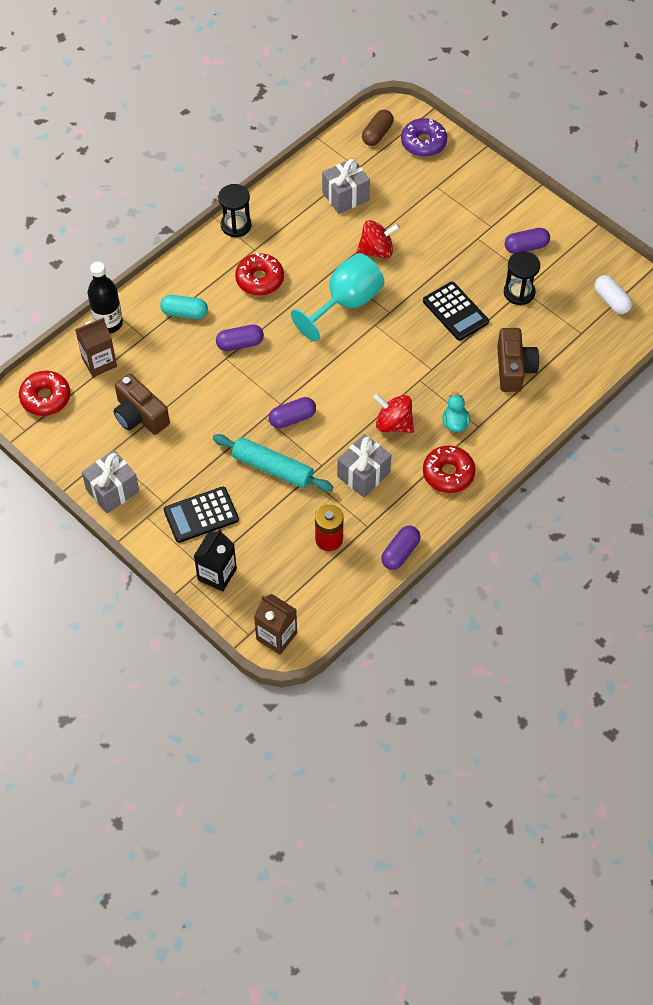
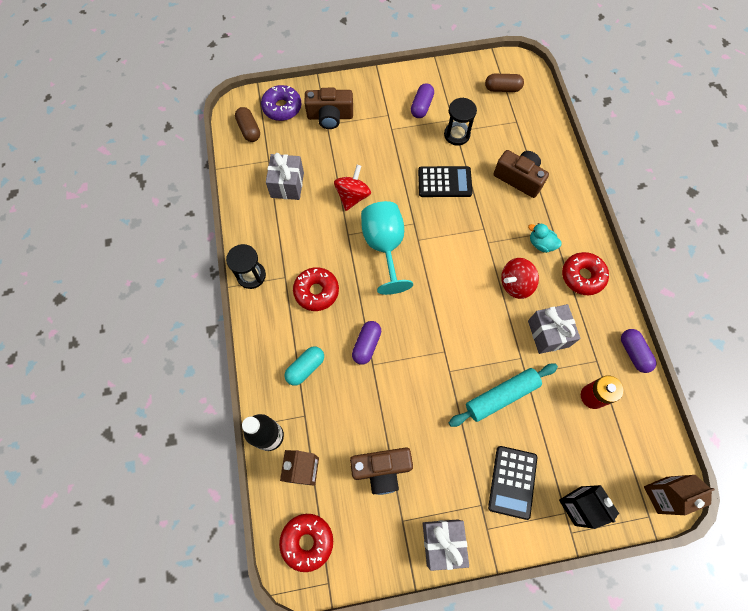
camera: 55 degrees left, 10 degrees up
purple capsule [269,397,316,429] -> none
white capsule [594,275,632,314] -> brown capsule [485,74,524,92]
none -> brown camera [304,88,353,129]

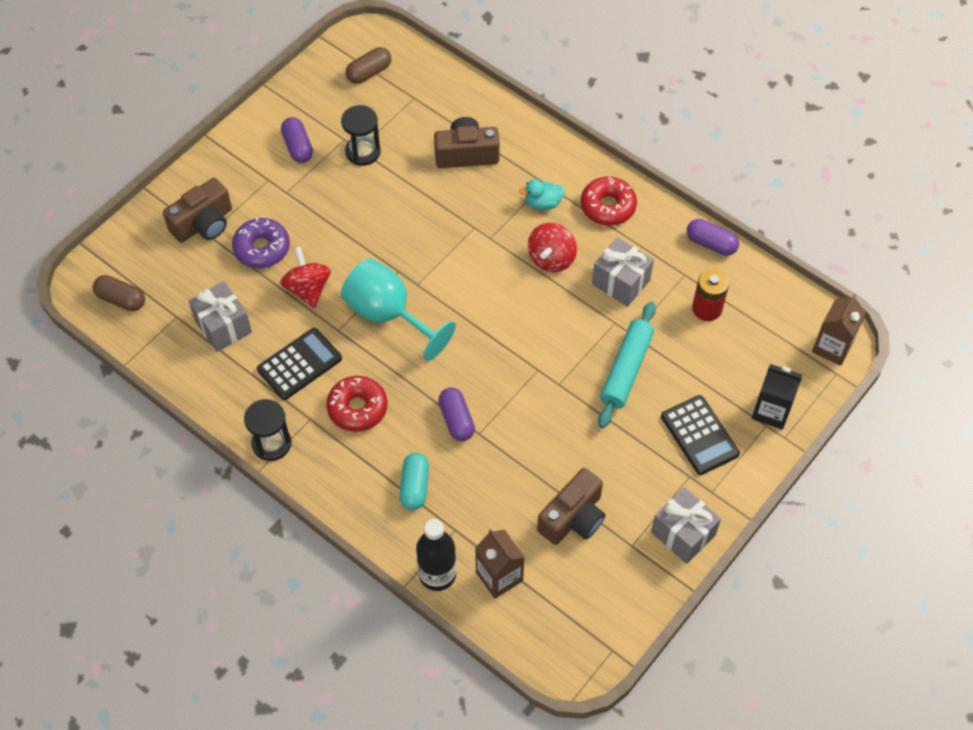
camera: 40 degrees left, 10 degrees down
purple donut [261,85,301,121] -> purple donut moved to [232,218,290,268]
red donut [279,514,333,572] -> none
black calculator [418,166,473,197] -> black calculator moved to [257,328,342,400]

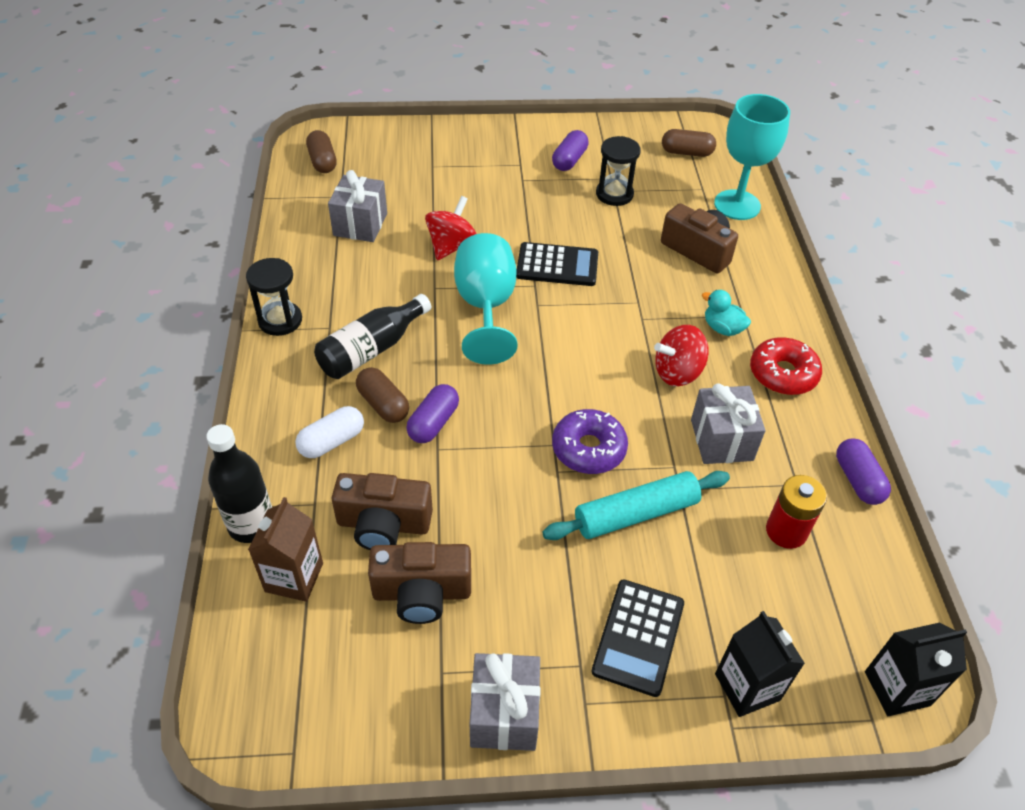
camera: 45 degrees right, 10 degrees down
brown camera [163,178,232,243] -> brown camera moved to [331,473,433,550]
purple donut [232,218,290,268] -> purple donut moved to [552,409,628,474]
black calculator [257,328,342,400] -> black calculator moved to [516,242,598,286]
red donut [326,376,387,432] -> black bottle [314,294,431,379]
turquoise capsule [399,453,429,510] -> white capsule [295,406,364,458]
brown carton [812,294,866,366] -> black carton [865,623,967,716]
none -> brown capsule [356,367,409,423]
none -> turquoise goblet [714,94,790,220]

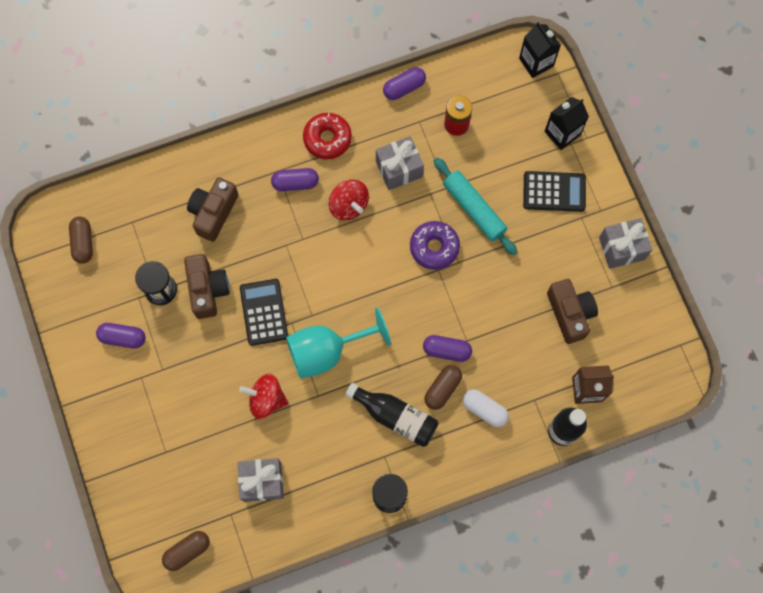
camera: 105 degrees left, 25 degrees up
brown camera [331,473,433,550] -> brown camera moved to [184,254,230,319]
turquoise duck [702,290,751,336] -> purple capsule [271,168,319,191]
turquoise goblet [714,94,790,220] -> none

